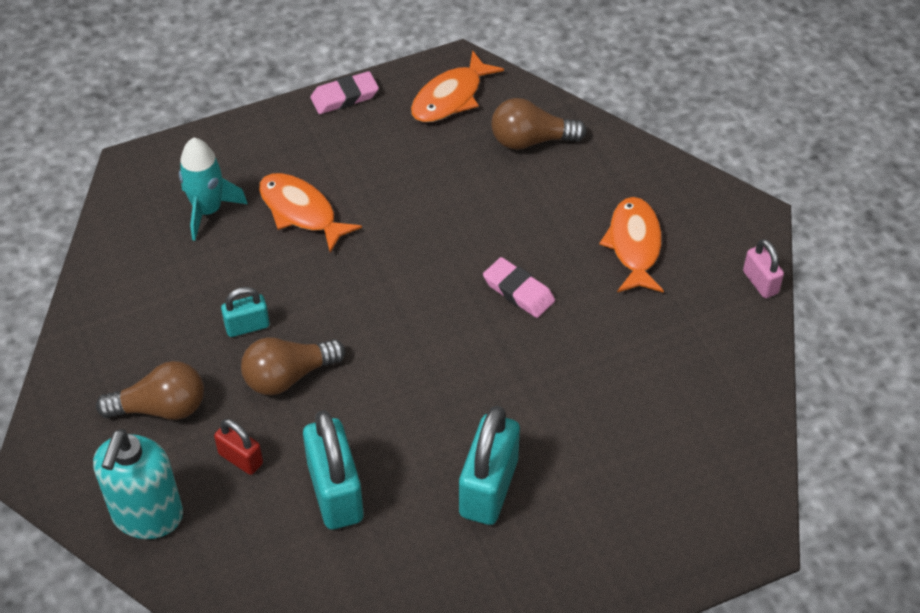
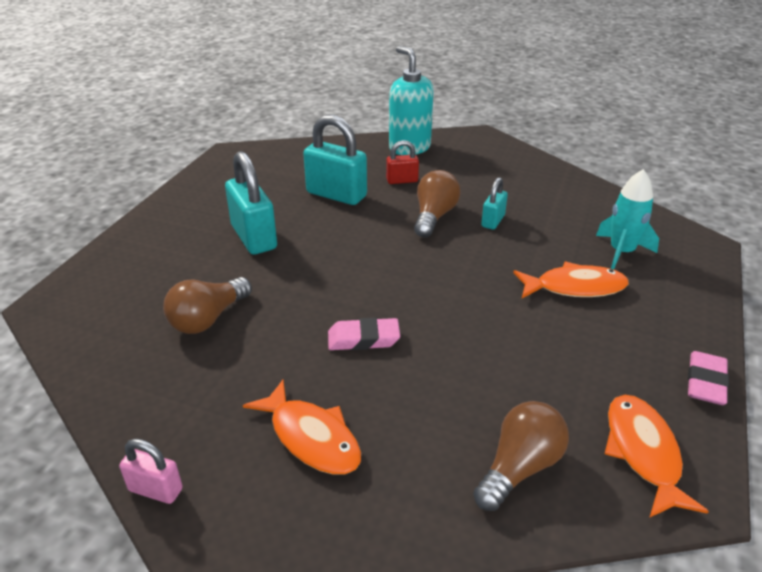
camera: 135 degrees right, 15 degrees down
brown light bulb [96,361,204,420] -> brown light bulb moved to [163,277,252,334]

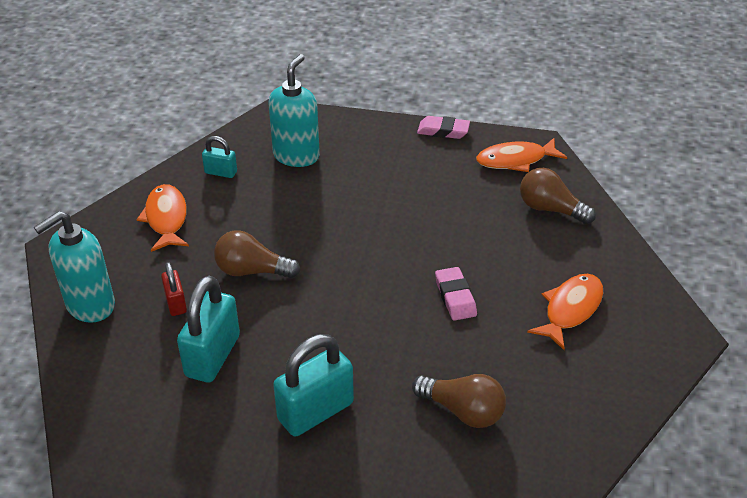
camera: 100 degrees left, 5 degrees up
pink padlock [119,438,183,504] -> none
turquoise padlock [481,177,508,230] -> turquoise padlock moved to [202,136,237,178]
orange fish [513,262,629,298] -> orange fish moved to [136,184,189,252]
turquoise rocket [596,169,659,270] -> turquoise soap dispenser [269,54,320,167]

